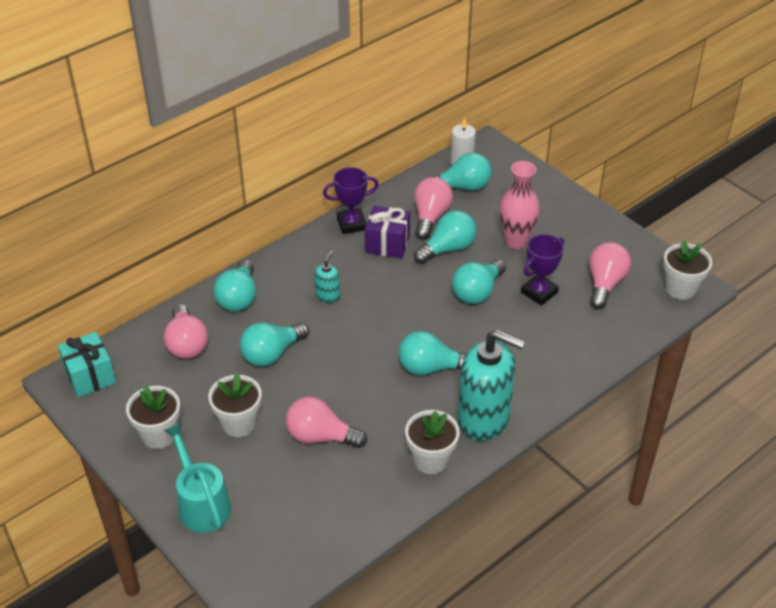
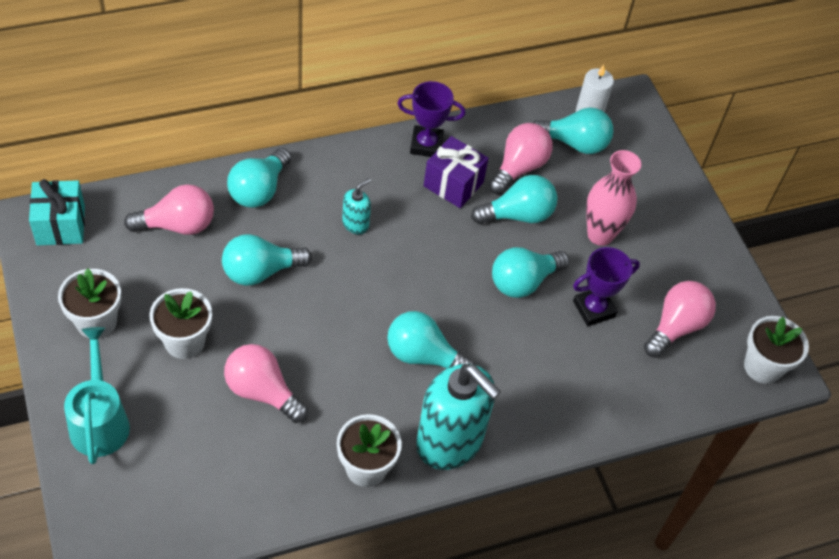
camera: 15 degrees right, 10 degrees up
pink light bulb [164,304,208,359] -> pink light bulb turned 105 degrees counterclockwise [124,184,214,235]

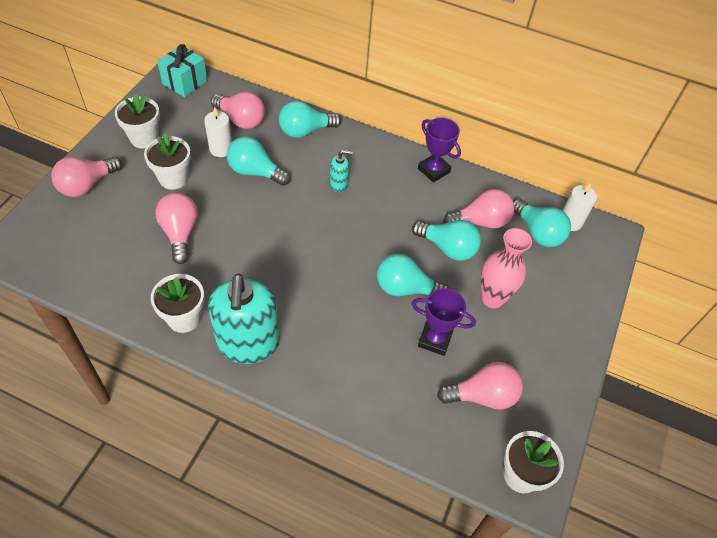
camera: 45 degrees right, 0 degrees up
turquoise watering can [64,327,130,464] -> pink light bulb [51,157,122,197]
turquoise light bulb [387,311,475,368] -> none
purple gift [424,136,489,208] -> none
none -> white candle [204,107,232,157]

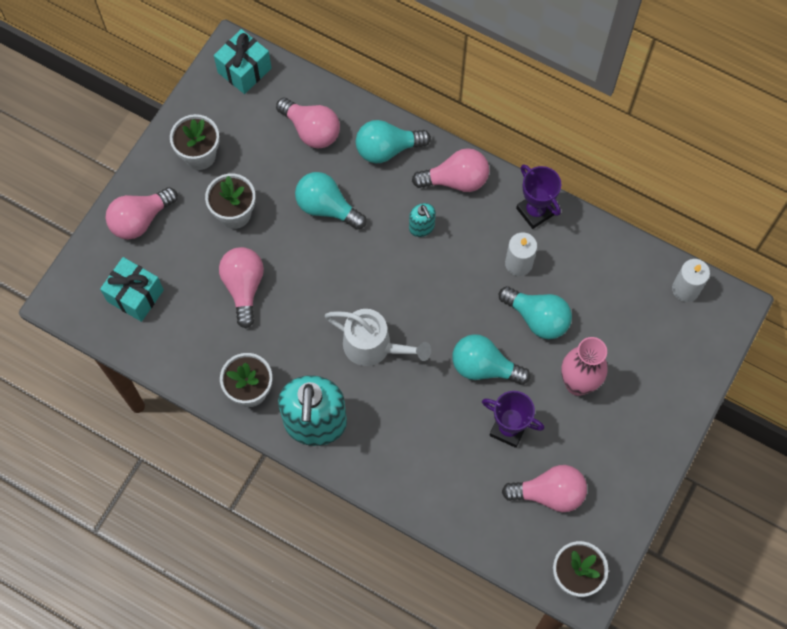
camera: 10 degrees right, 15 degrees up
white candle [204,107,232,157] -> white candle moved to [505,233,537,276]
turquoise soap dispenser [329,150,353,192] -> turquoise soap dispenser turned 60 degrees clockwise [409,203,436,237]
pink light bulb [443,189,514,228] -> pink light bulb moved to [412,148,489,192]
turquoise light bulb [513,199,571,247] -> none
none -> turquoise gift [100,257,164,322]
none -> white watering can [325,309,431,366]

